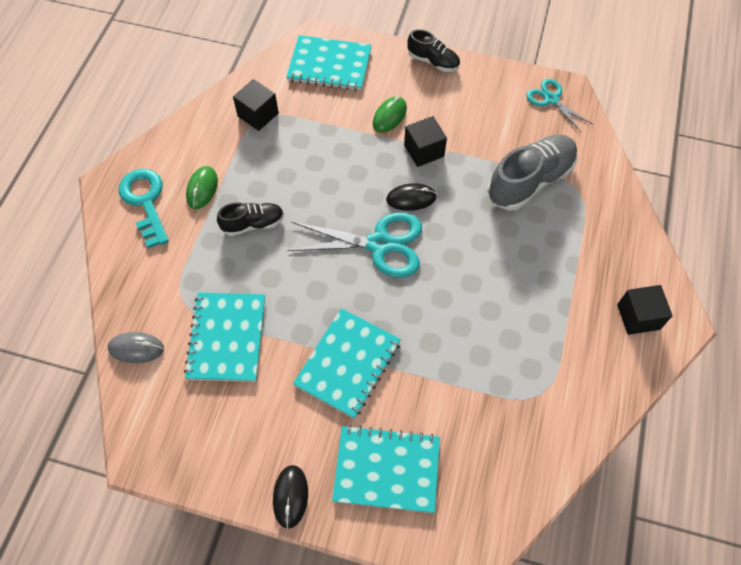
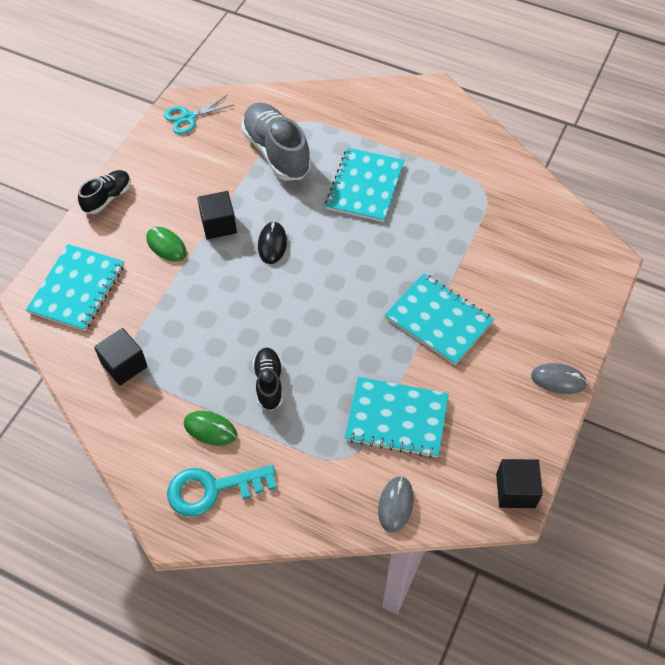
camera: 80 degrees left, 5 degrees down
black mouse [273,465,308,529] -> grey mouse [531,363,588,394]
turquoise scissors [287,212,422,278] -> none
turquoise notebook [332,425,440,513] -> turquoise notebook moved to [325,148,404,222]
black cube [617,285,673,335] -> black cube moved to [496,459,543,508]

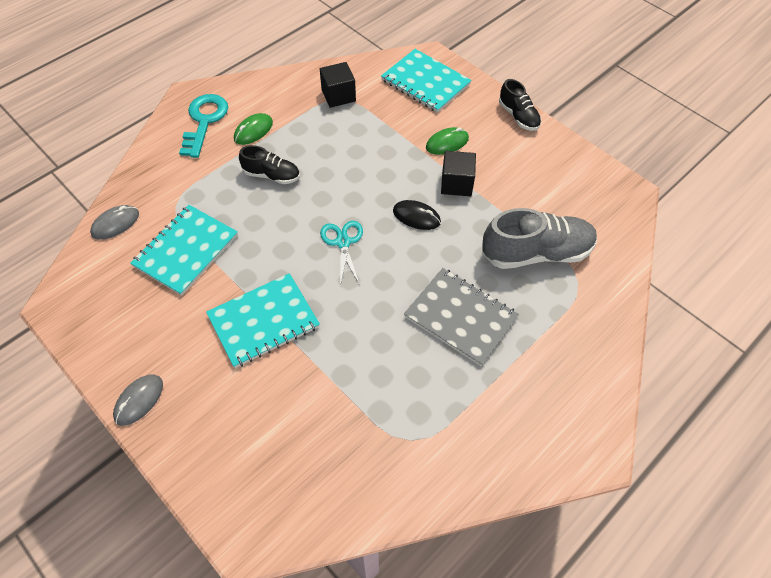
camera: 110 degrees right, 0 degrees up
turquoise scissors [164,95,234,134] -> turquoise scissors moved to [320,221,363,286]
turquoise notebook [325,148,404,222] -> grey notebook [404,268,519,366]
grey mouse [378,476,414,533] -> grey mouse turned 75 degrees counterclockwise [90,205,139,240]
black cube [496,459,543,508] -> none

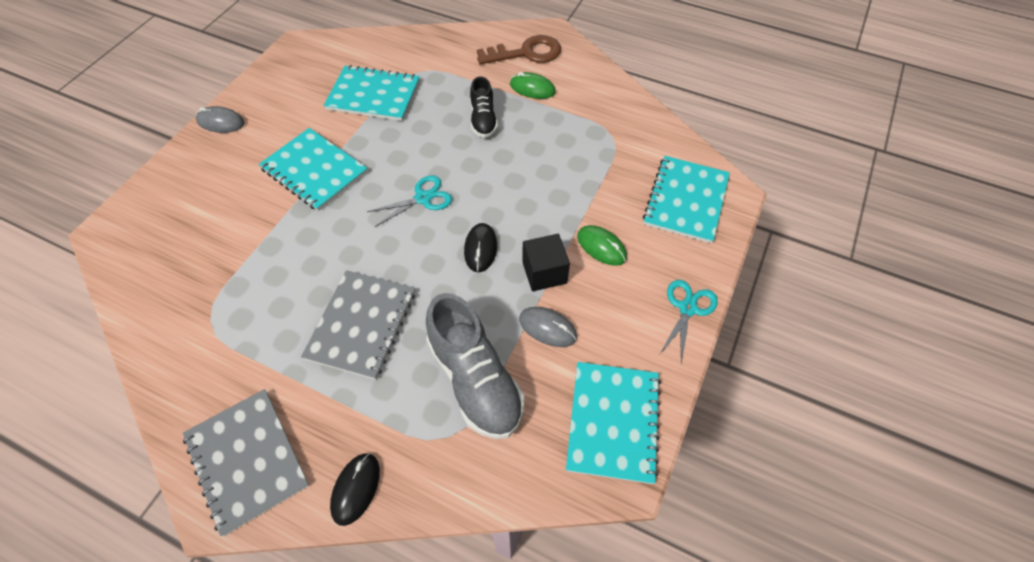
camera: 70 degrees right, 0 degrees up
grey mouse [90,205,139,240] -> grey mouse moved to [519,307,577,347]
turquoise key [179,94,228,158] -> brown key [477,35,561,65]
black cube [320,62,356,108] -> none
black shoe [499,79,541,131] -> turquoise scissors [659,280,718,364]
none -> grey notebook [183,389,309,536]
none -> black mouse [330,453,380,526]
none -> turquoise notebook [566,362,661,484]

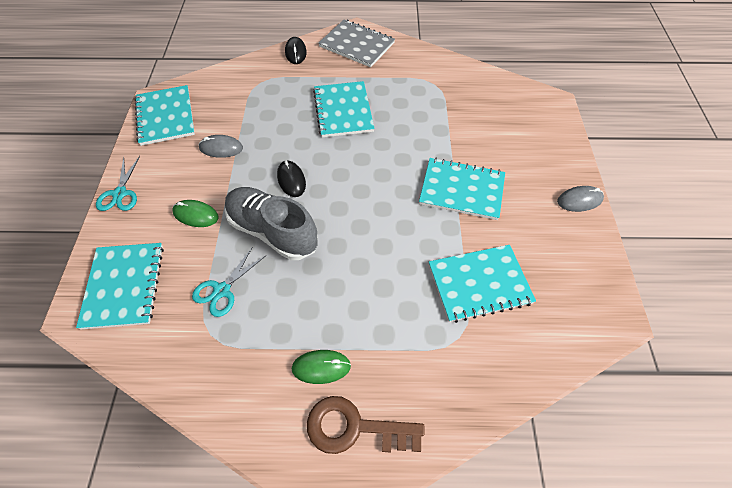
camera: 155 degrees right, 0 degrees up
grey notebook [301,270,415,380] -> turquoise notebook [313,81,375,138]
turquoise scissors [367,175,452,227] -> turquoise scissors moved to [192,248,265,317]
grey shoe [426,293,524,439] -> grey shoe moved to [225,187,318,260]
black shoe [470,76,498,138] -> none
brown key [477,35,561,65] -> brown key turned 45 degrees clockwise [307,396,424,454]
black cube [522,234,570,291] -> none

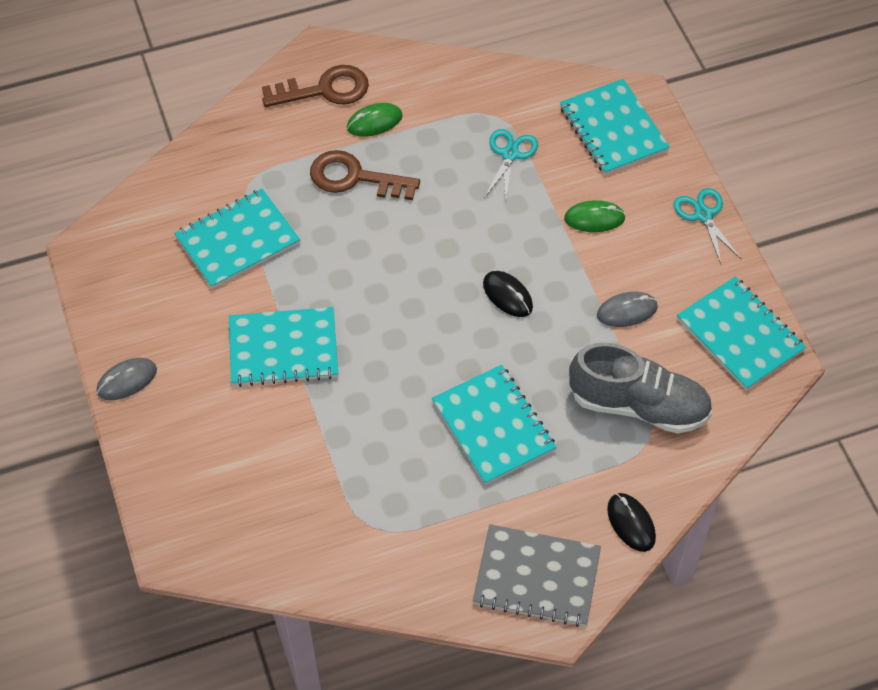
camera: 160 degrees right, 0 degrees up
grey shoe [225,187,318,260] -> grey shoe moved to [569,343,712,433]
none -> brown key [310,150,420,200]

